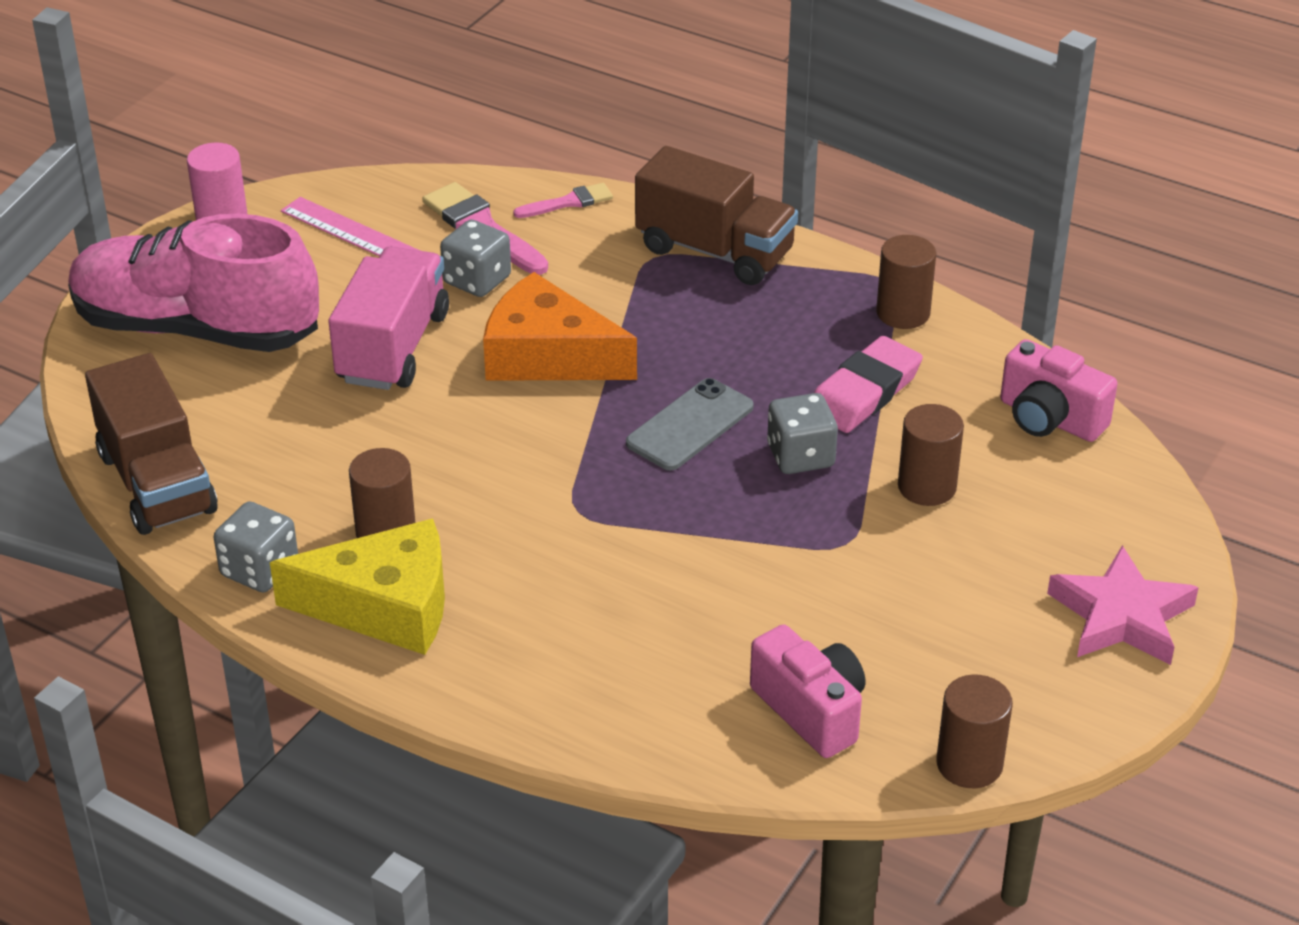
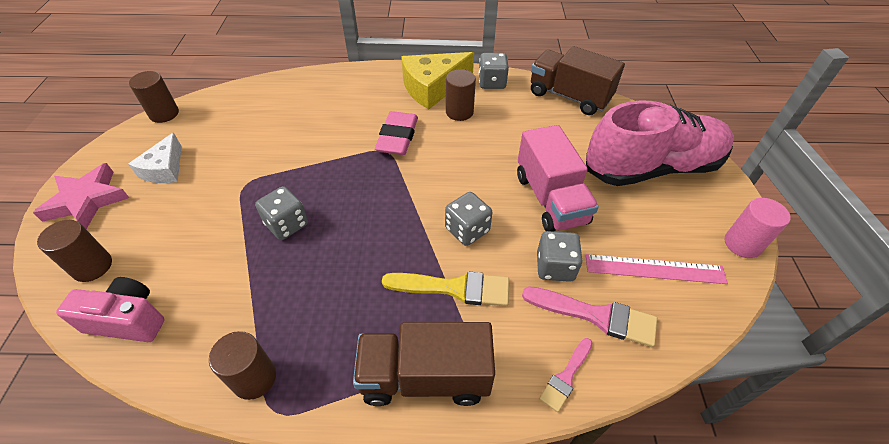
camera: 150 degrees right, 10 degrees up
orange cheese [483,272,637,381] -> grey dice [445,192,492,246]
grey phone [626,378,754,470] -> none
pink camera [750,624,866,758] -> none
pink eraser [814,336,923,433] -> pink eraser moved to [375,111,418,155]
brown cylinder [898,404,964,506] -> brown cylinder moved to [37,220,112,282]
none -> white cheese [128,132,182,183]
none -> yellow brush [382,272,509,306]

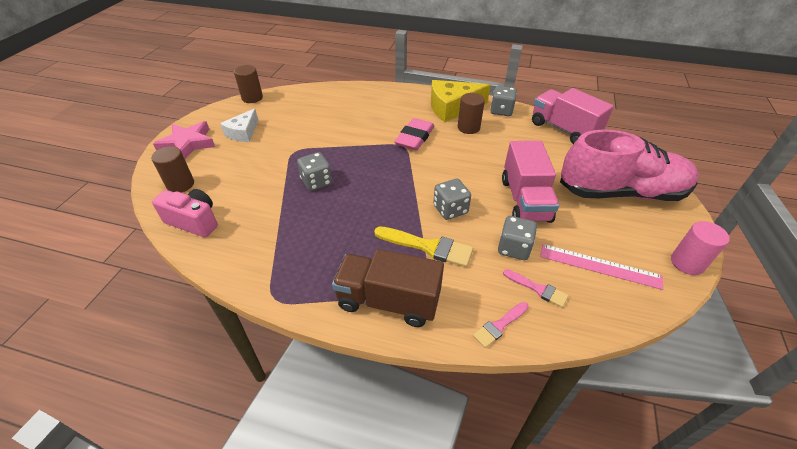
camera: 15 degrees right, 5 degrees down
brown cylinder [209,331,276,400] -> none
pink brush [522,286,657,347] -> pink brush [503,269,569,308], size x0.60
brown truck [531,46,625,115] -> pink truck [532,88,614,144]

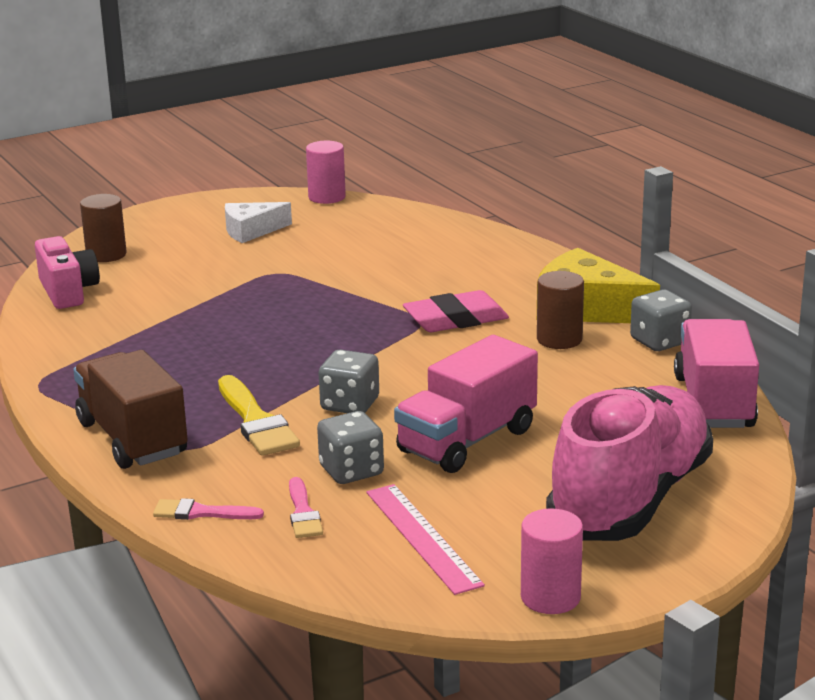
camera: 45 degrees right, 20 degrees down
pink star [153,121,215,159] -> none
brown cylinder [234,65,263,103] -> pink cylinder [306,141,346,204]
grey dice [297,152,332,191] -> none
pink shoe [560,129,699,201] -> pink shoe turned 105 degrees counterclockwise [546,385,713,541]

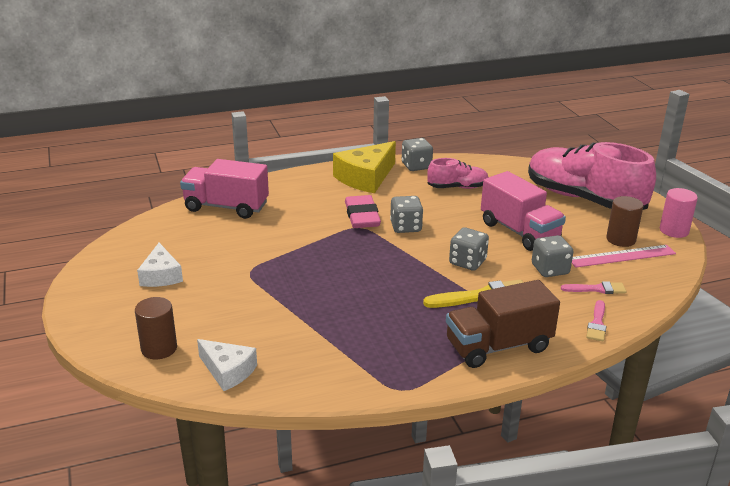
camera: 80 degrees left, 5 degrees up
pink camera [35,236,100,309] -> white cheese [197,339,257,391]
pink cylinder [306,141,346,204] -> none
brown cylinder [537,271,584,349] -> brown cylinder moved to [606,196,643,247]
pink truck [674,319,759,428] -> pink truck moved to [180,159,269,219]
none -> grey dice [390,196,423,233]
none -> pink shoe [427,158,488,189]

